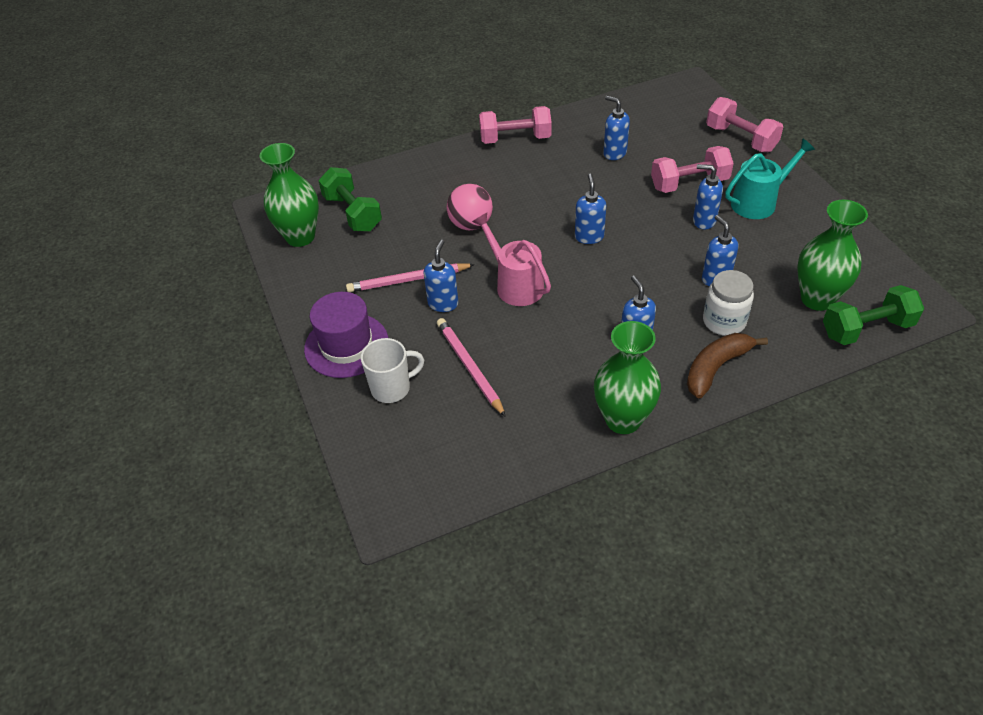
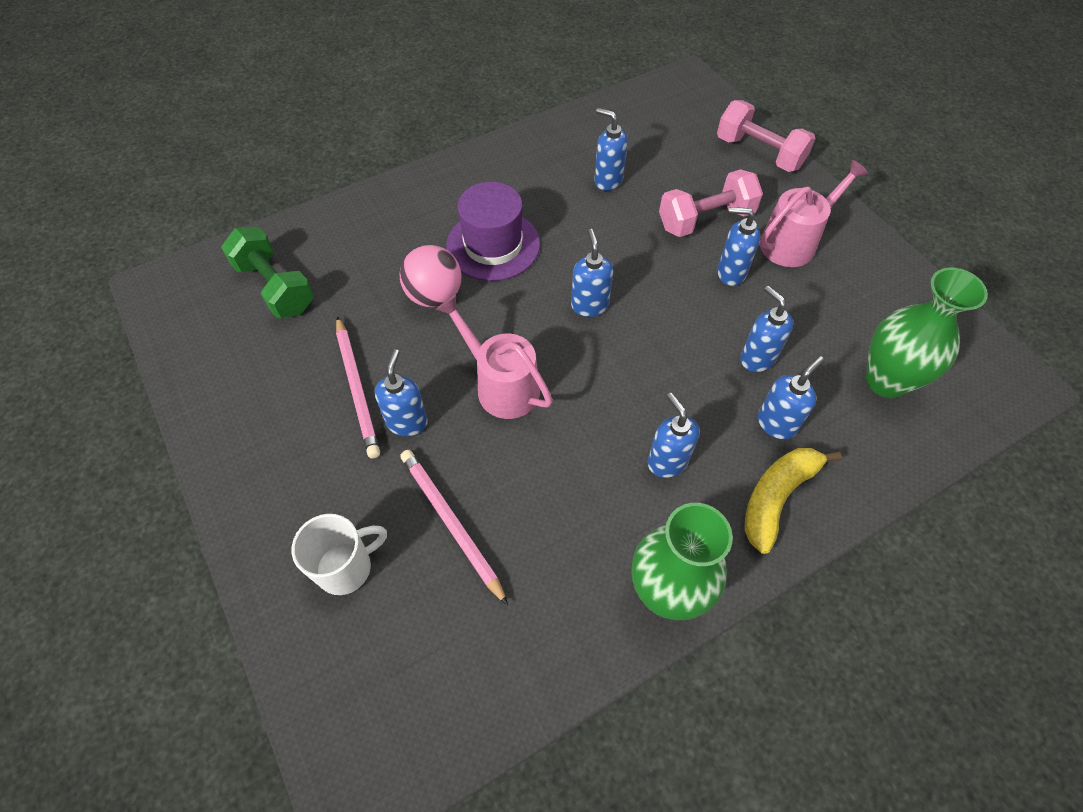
camera: 10 degrees left, 10 degrees up
green vase [260,143,319,247] -> none
purple hat [304,292,389,378] -> purple hat moved to [446,182,540,281]
pink pencil [346,263,475,292] -> pink pencil turned 90 degrees counterclockwise [336,316,380,459]
pink dumbbell [479,106,552,144] -> none
brown banana [687,333,768,399] -> yellow banana [744,448,841,554]
white jar [703,270,754,336] -> blue soap dispenser [758,356,824,440]
turquoise watering can [725,138,815,219] -> pink watering can [760,160,869,267]
green dumbbell [823,285,924,345] -> none

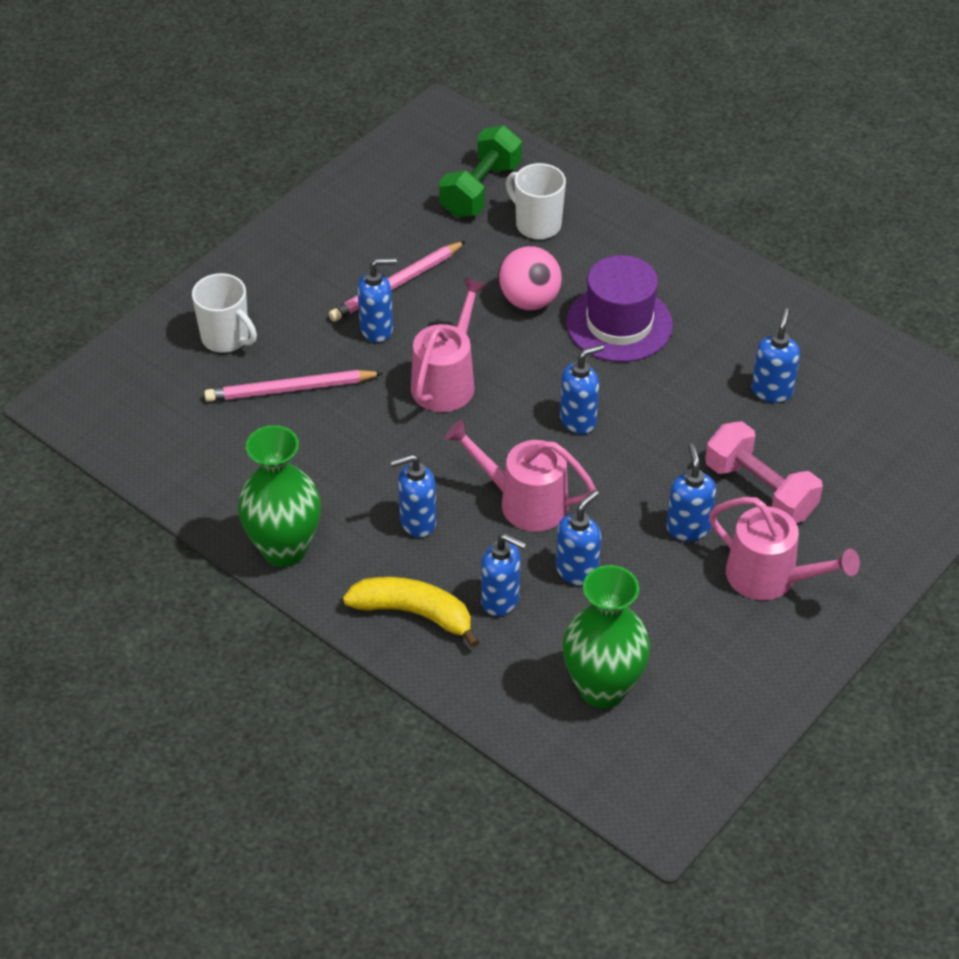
camera: 70 degrees right, 10 degrees down
pink pencil [400,450,508,605] -> pink pencil turned 135 degrees counterclockwise [204,370,383,402]
blue soap dispenser [647,393,700,478] -> blue soap dispenser turned 150 degrees counterclockwise [390,454,436,538]
pink dumbbell [717,100,816,172] -> none
none -> pink watering can [445,420,596,532]
none -> white mug [506,163,566,239]

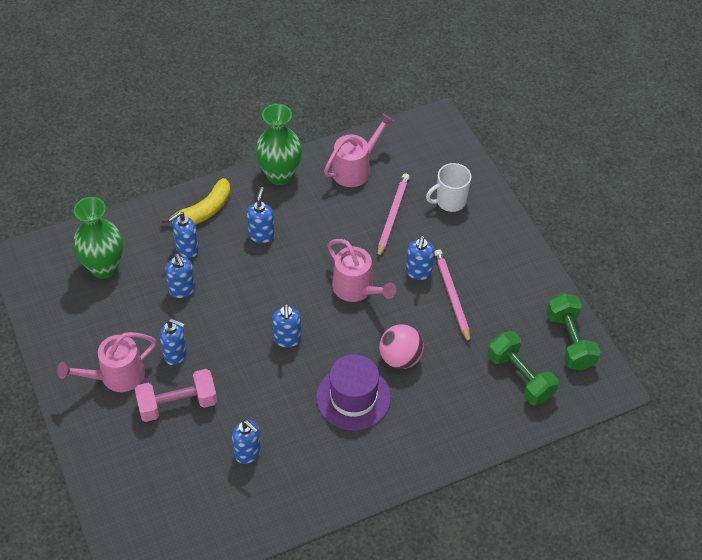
camera: 115 degrees right, 5 degrees up
pink watering can [445,420,596,532] -> pink watering can moved to [324,113,394,187]
white mug [506,163,566,239] -> none
none -> green dumbbell [547,293,600,370]

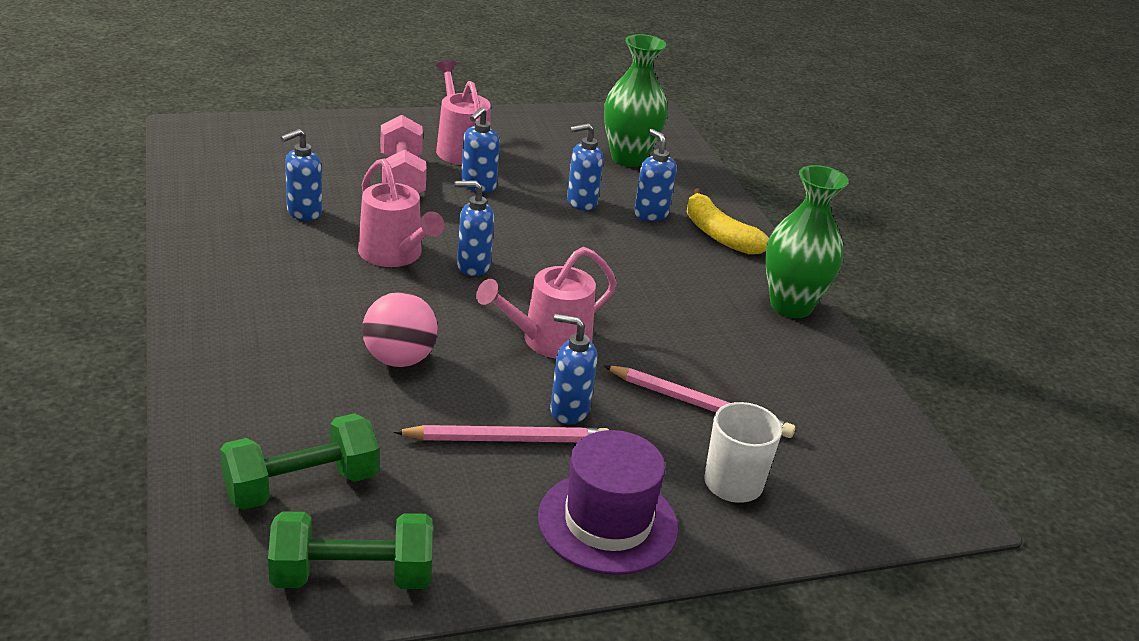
camera: 95 degrees right, 20 degrees down
blue soap dispenser [247,187,275,243] -> none
purple hat [316,354,391,430] -> purple hat moved to [538,430,678,575]
pink watering can [324,113,394,187] -> pink watering can moved to [358,158,445,267]

